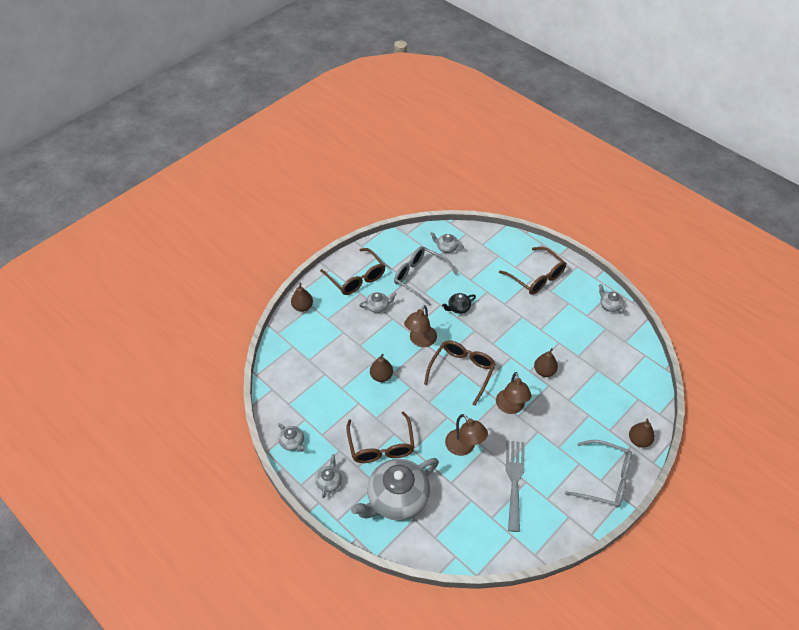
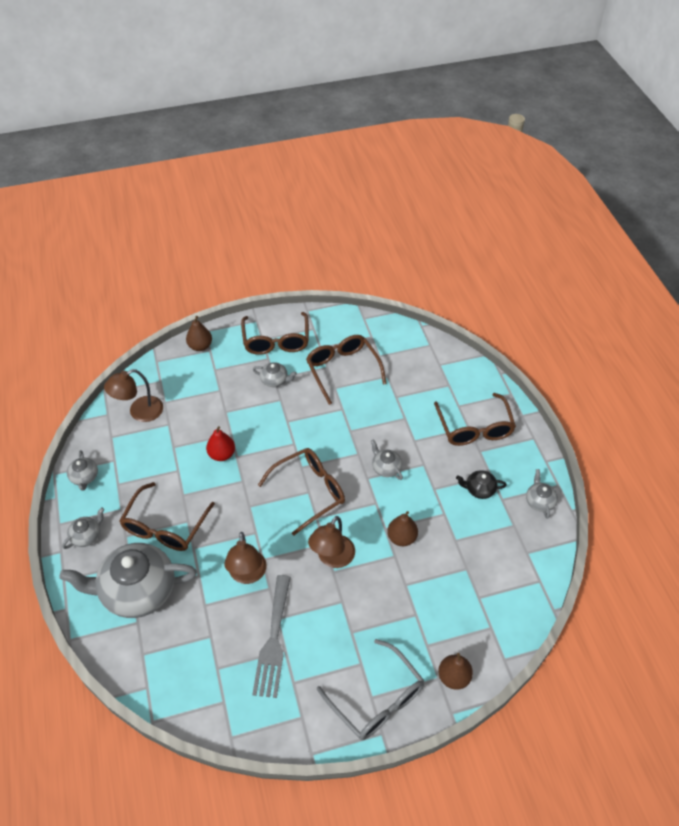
camera: 30 degrees right, 0 degrees up
brown pear [370,354,393,382] -> red pear [206,426,235,461]
grey glasses [394,246,458,306] -> brown glasses [306,335,386,405]
brown lamp [404,305,437,347] -> brown lamp moved to [104,369,163,422]
grey teapot [430,232,464,253] -> grey teapot moved to [371,439,403,480]
black teapot [442,293,476,314] -> black teapot moved to [456,470,507,499]
grey fork [506,441,525,532] -> grey fork turned 150 degrees clockwise [252,575,291,698]

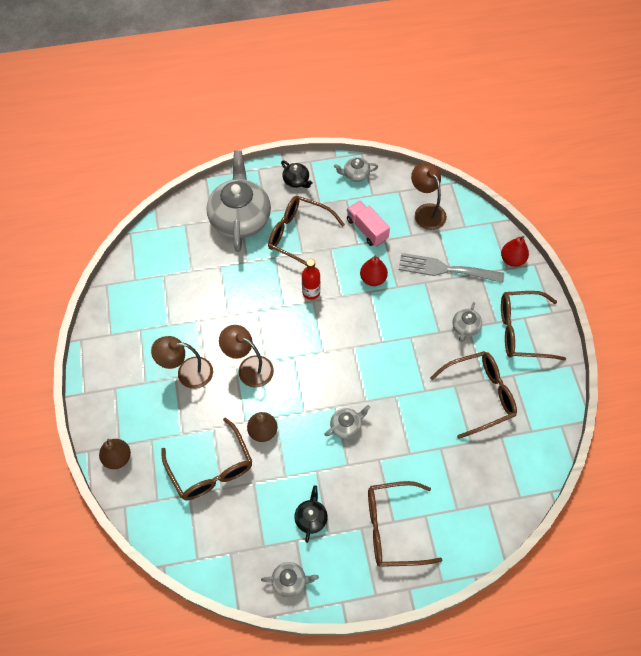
camera: 95 degrees right, 10 degrees up
grey teapot [62,507,104,549] -> black teapot [281,161,313,188]
brown pear [186,316,212,351] -> red pear [501,236,529,267]
brown lamp [224,532,267,584] -> brown lamp moved to [151,336,213,389]
grey fork [252,575,291,698] -> grey fork moved to [399,253,504,283]
brown glasses [258,448,345,535] -> brown glasses moved to [161,418,252,500]
grey glasses [317,639,424,740] -> none
none -> red bottle [302,259,320,300]
none -> pink truck [347,201,390,246]

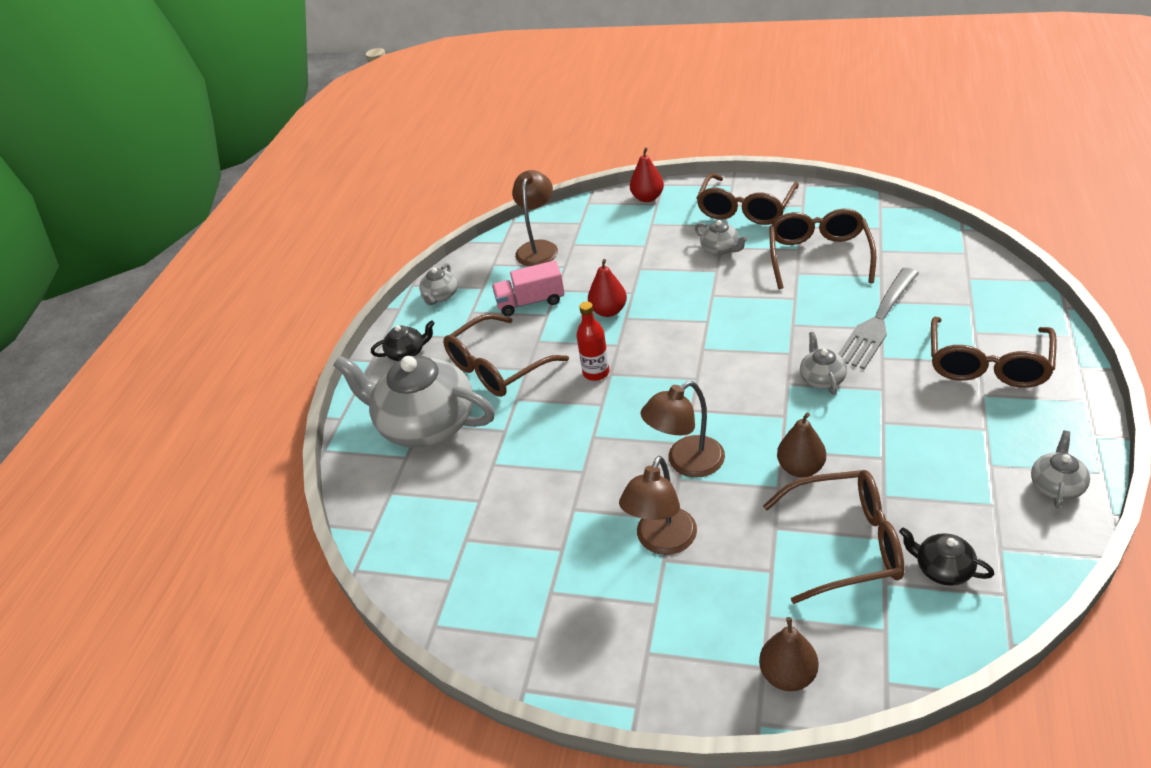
camera: 60 degrees left, 20 degrees down
black teapot [294,486,328,543] -> black teapot moved to [899,527,994,586]
grey fork [399,253,504,283] -> grey fork moved to [838,268,919,370]
brown lamp [411,163,447,230] -> brown lamp turned 105 degrees clockwise [512,170,558,266]

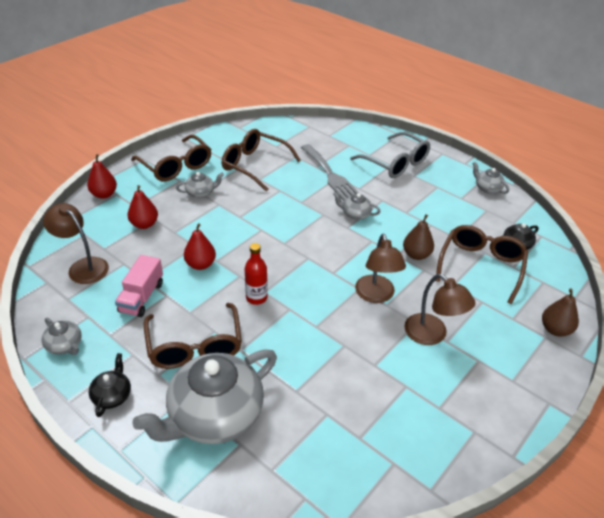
camera: 70 degrees left, 0 degrees up
brown glasses [931,317,1057,388] -> grey glasses [350,132,430,178]
none -> red pear [128,185,158,229]

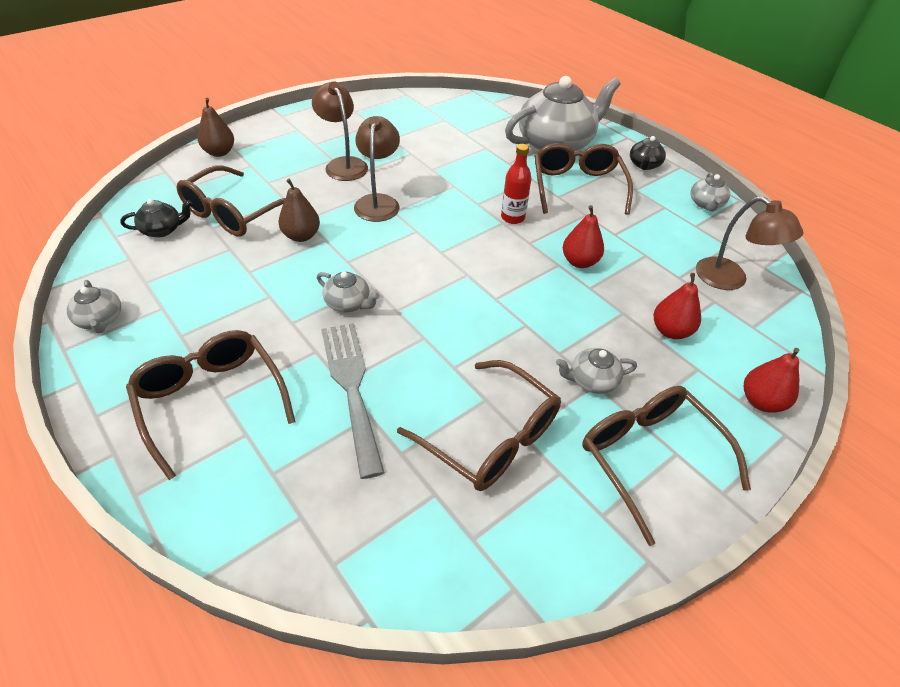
camera: 170 degrees left, 5 degrees up
grey teapot [41,318,82,355] -> grey teapot turned 135 degrees counterclockwise [691,172,730,212]
pink truck [115,255,163,317] -> none
grey glasses [350,132,430,178] -> brown glasses [126,330,296,480]

